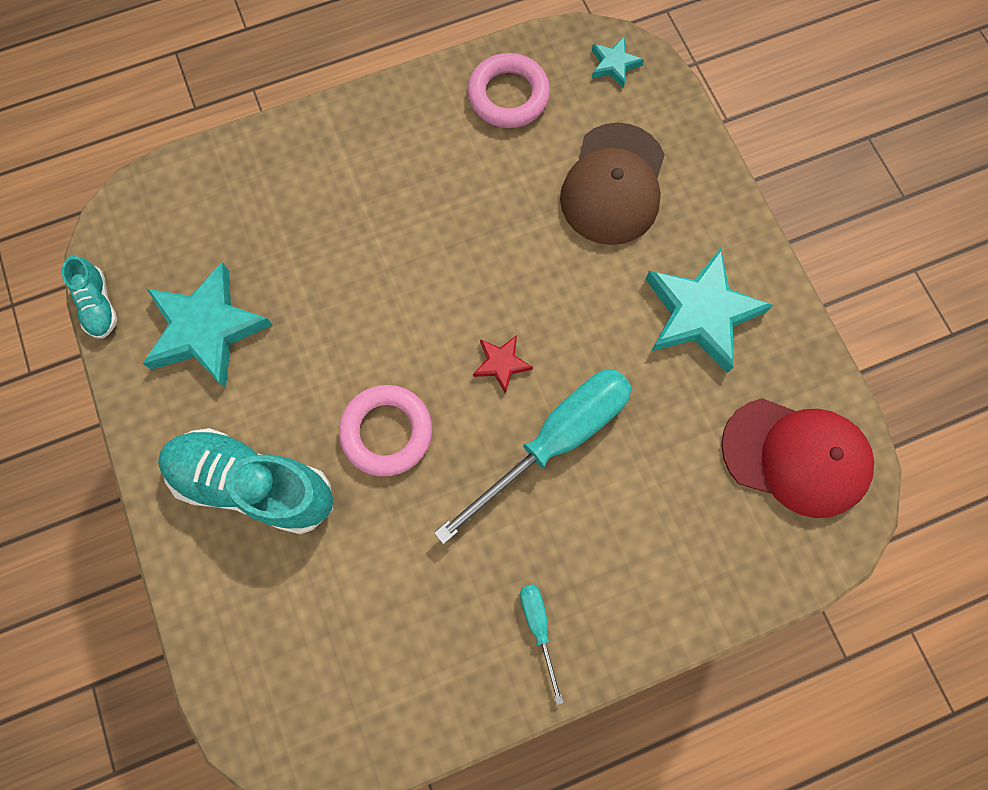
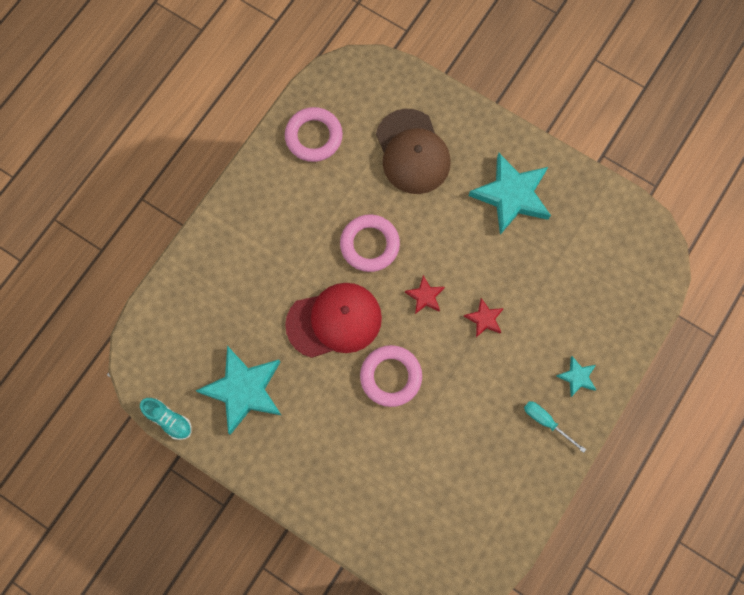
camera: 35 degrees left, 0 degrees up
turquoise shoe [158,428,333,534] -> none
turquoise screwdriver [434,369,632,544] -> red star [464,298,504,337]
turquoise star [592,37,644,87] -> turquoise star moved to [556,356,596,397]
red cap [721,398,874,518] -> red cap moved to [285,283,382,358]
none -> pink ring [340,214,400,272]

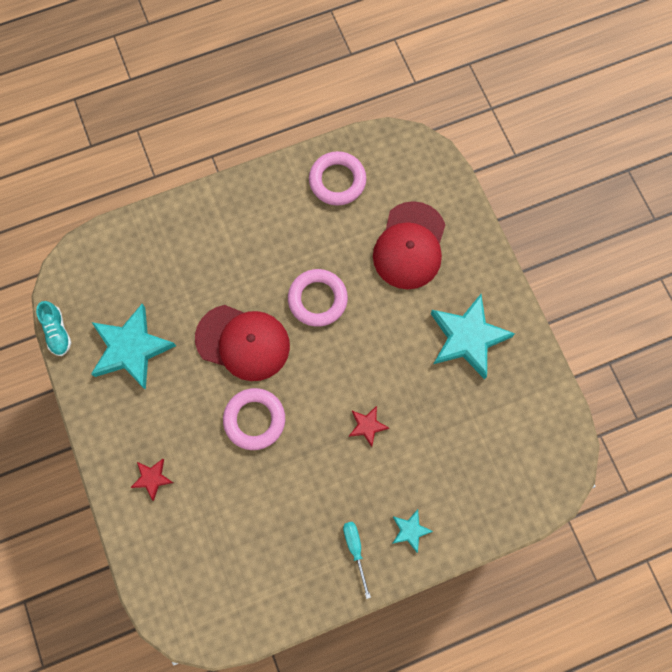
camera: 35 degrees right, 0 degrees up
brown cap [376,109,451,194] -> red cap [373,201,445,289]
red star [405,275,445,314] -> red star moved to [130,459,173,501]

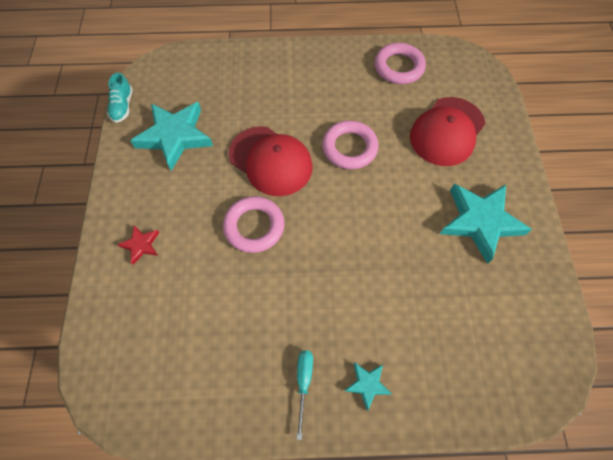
camera: 20 degrees right, 10 degrees down
red star [349,406,389,447] -> none

